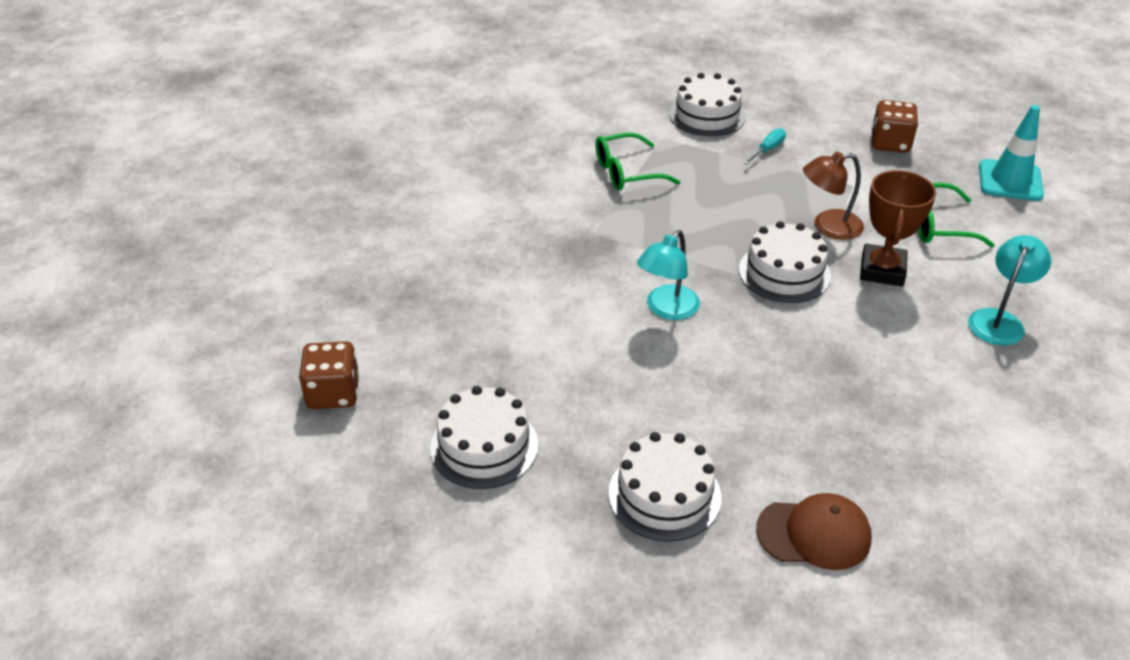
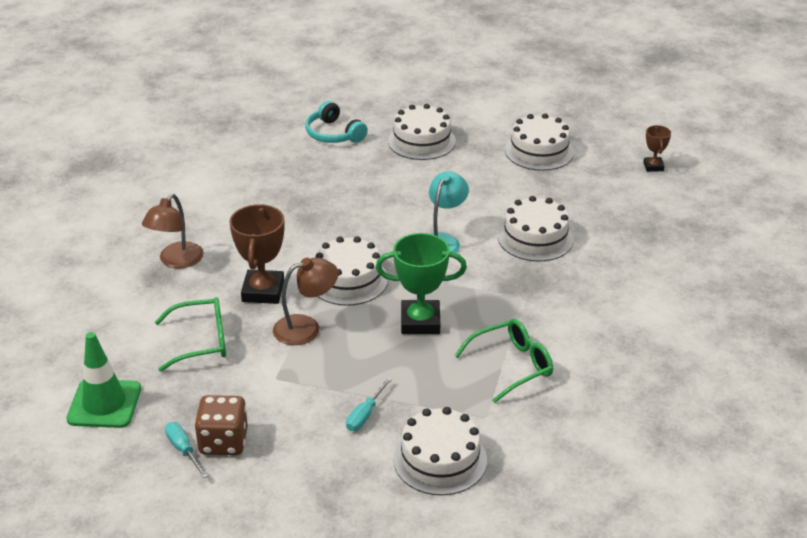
camera: 170 degrees right, 5 degrees down
brown dice [299,341,359,409] -> brown trophy [643,125,671,172]
brown cap [756,493,872,570] -> turquoise headphones [305,101,368,143]
turquoise lamp [968,235,1051,346] -> brown lamp [142,194,203,268]
turquoise traffic cone [979,105,1044,201] -> green traffic cone [66,332,141,428]
none -> turquoise screwdriver [165,422,208,478]
none -> green trophy [376,233,467,334]
none -> white cake [498,196,574,262]

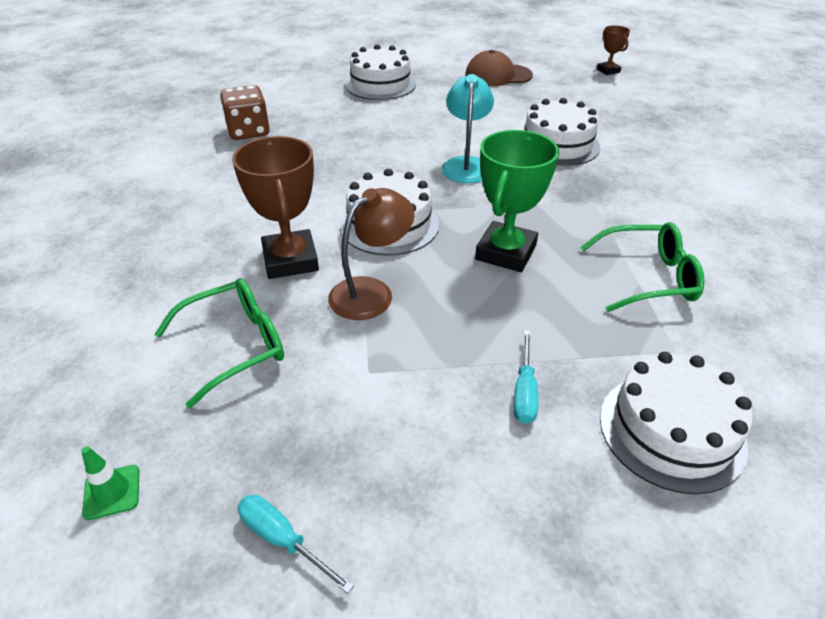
camera: 20 degrees left, 5 degrees up
green traffic cone [66,332,141,428] -> green traffic cone [81,446,139,520], size x0.47
brown lamp [142,194,203,268] -> none
brown dice [194,395,248,455] -> brown dice moved to [220,85,270,140]
turquoise headphones [305,101,368,143] -> none
green trophy [376,233,467,334] -> green trophy turned 45 degrees counterclockwise [475,130,559,272]
green glasses [454,319,553,403] -> green glasses turned 45 degrees clockwise [580,222,704,312]
white cake [505,114,574,171] -> brown cap [465,50,533,86]

